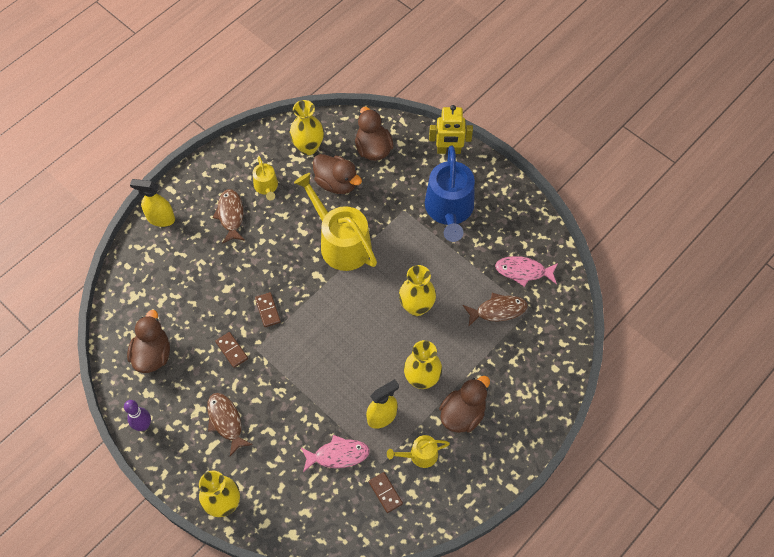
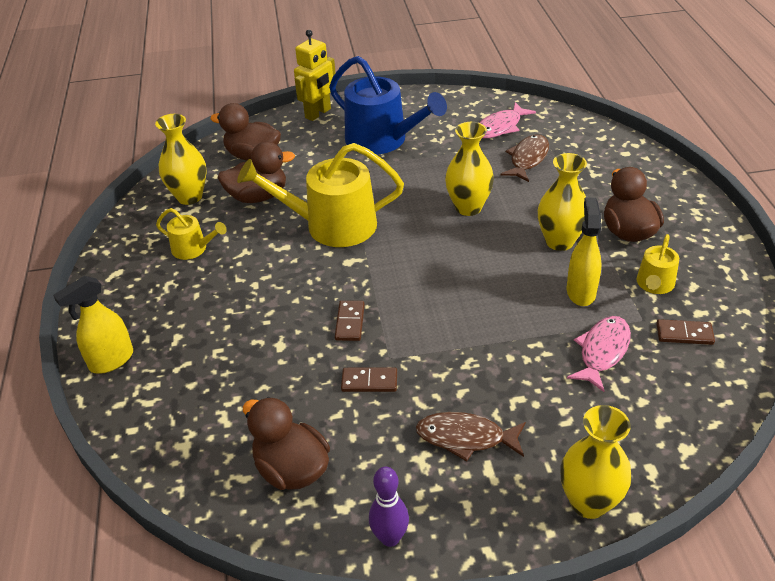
camera: 50 degrees left, 20 degrees down
brown fish [212,189,245,244] -> none
brown domino [255,292,281,327] -> brown domino turned 75 degrees clockwise [335,301,365,341]

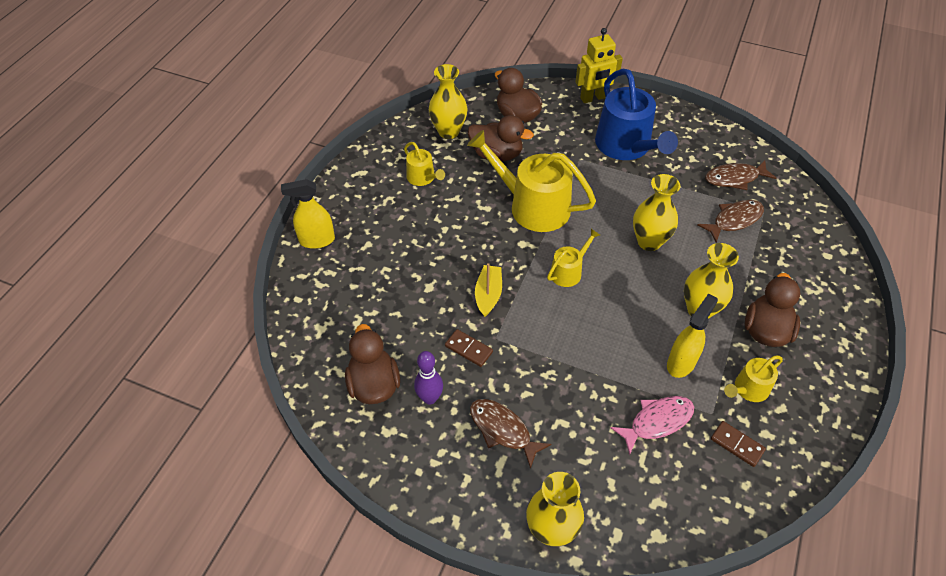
camera: 30 degrees right, 10 degrees up
brown domino [335,301,365,341] -> yellow boat [475,263,502,317]
purple bowling pin [369,466,409,547] -> purple bowling pin moved to [414,351,443,405]
pink fish [479,102,536,138] -> brown fish [705,161,776,190]
none -> yellow watering can [547,229,600,287]

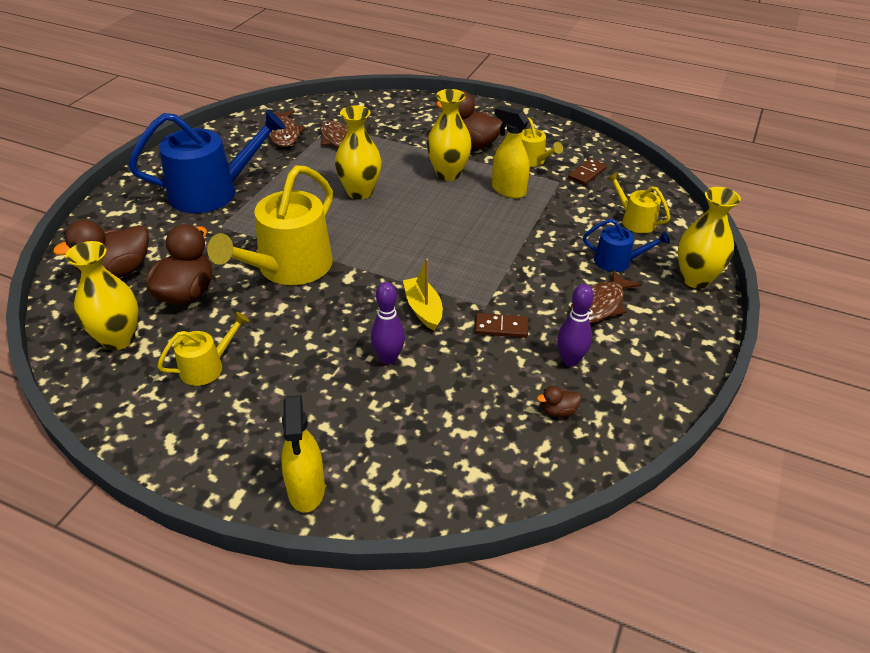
camera: 90 degrees left, 10 degrees down
brown duck [345,324,400,404] -> brown duck [537,386,582,417], size x0.45
brown domino [445,329,493,367] -> brown domino turned 60 degrees clockwise [475,313,528,338]
yellow boat [475,263,502,317] -> yellow boat turned 60 degrees clockwise [403,259,442,331]
yellow watering can [547,229,600,287] -> yellow watering can moved to [606,172,670,233]
yellow robot [575,28,623,103] -> none
pink fish [610,396,694,455] -> none
none -> purple bowling pin [371,282,405,364]
none -> blue watering can [583,219,670,272]

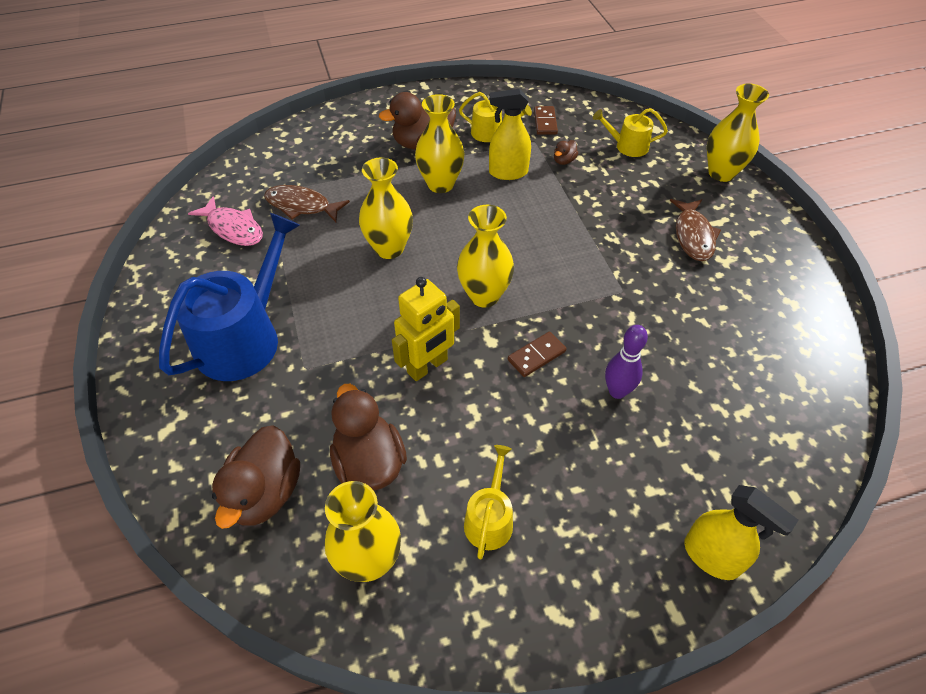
camera: 40 degrees left, 10 degrees up
yellow watering can [207,165,333,285] -> yellow robot [392,277,460,381]
brown fish [269,110,306,147] -> pink fish [188,196,263,246]
yellow boat [403,259,442,331] -> none
brown domino [475,313,528,338] -> brown domino moved to [508,332,566,377]
brown duck [537,386,582,417] -> brown duck moved to [554,140,578,165]
purple bowling pin [558,284,594,366] -> none
blue watering can [583,219,670,272] -> none
none -> yellow vase [457,205,514,308]

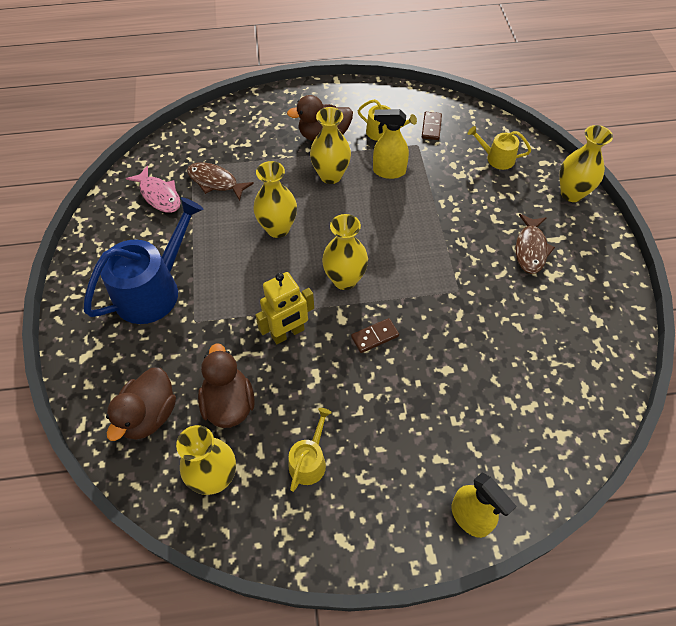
camera: 10 degrees right, 5 degrees up
brown duck [554,140,578,165] -> none
purple bowling pin [605,325,648,399] -> none

